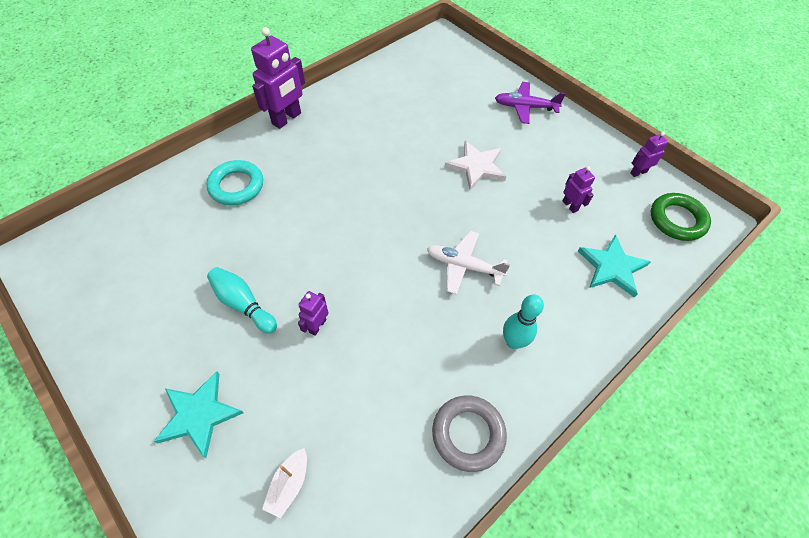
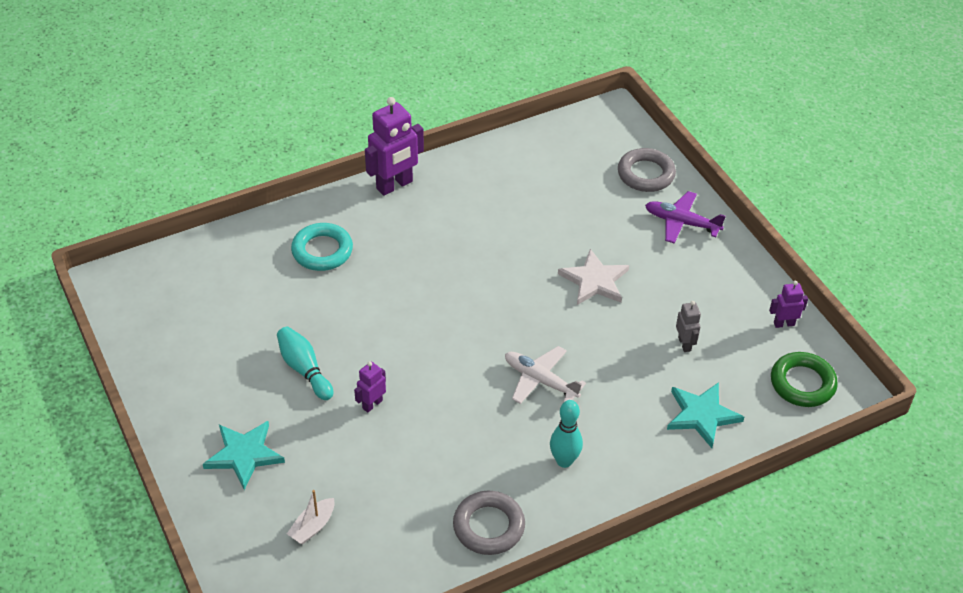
camera: 15 degrees right, 10 degrees down
purple robot [563,166,595,213] -> grey robot [676,301,701,352]
none -> grey ring [618,148,676,192]

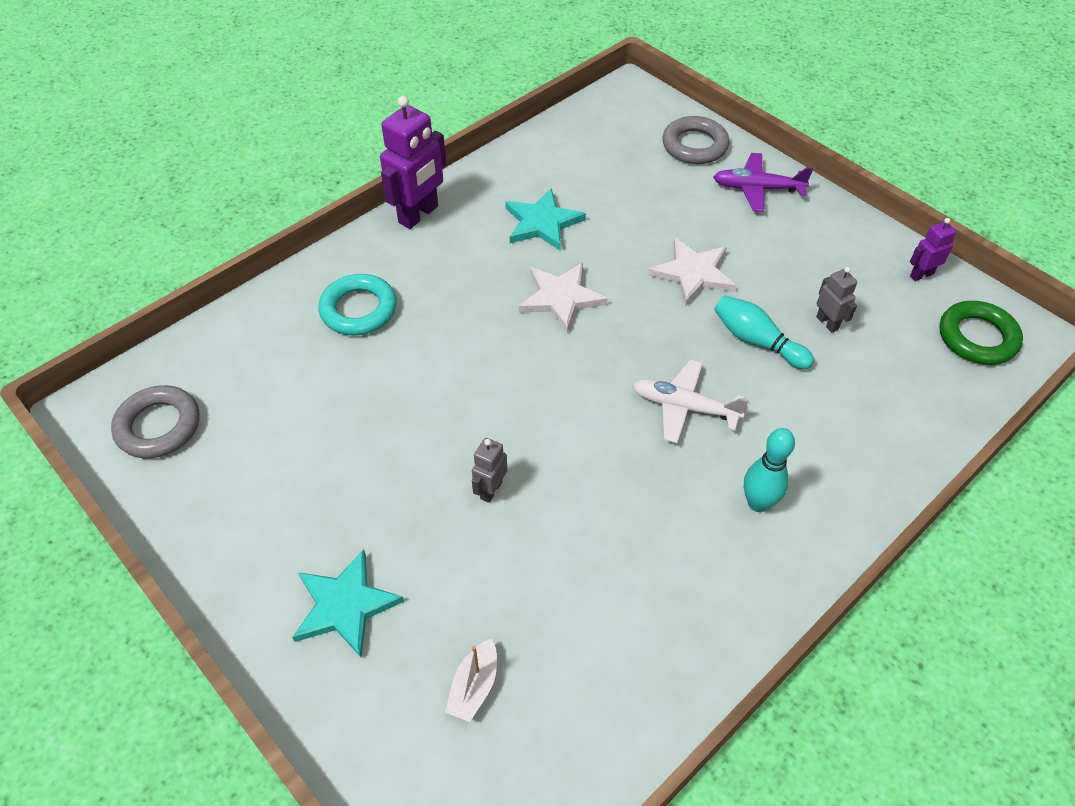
camera: 15 degrees left, 5 degrees up
turquoise bowling pin [277,327,333,400] -> turquoise bowling pin moved to [714,295,814,369]
purple robot [354,361,386,413] -> grey robot [472,438,507,503]
grey ring [453,491,525,555] -> grey ring moved to [111,385,199,458]
turquoise star [667,382,744,448] -> turquoise star moved to [505,188,586,251]
none -> white star [519,263,607,333]

